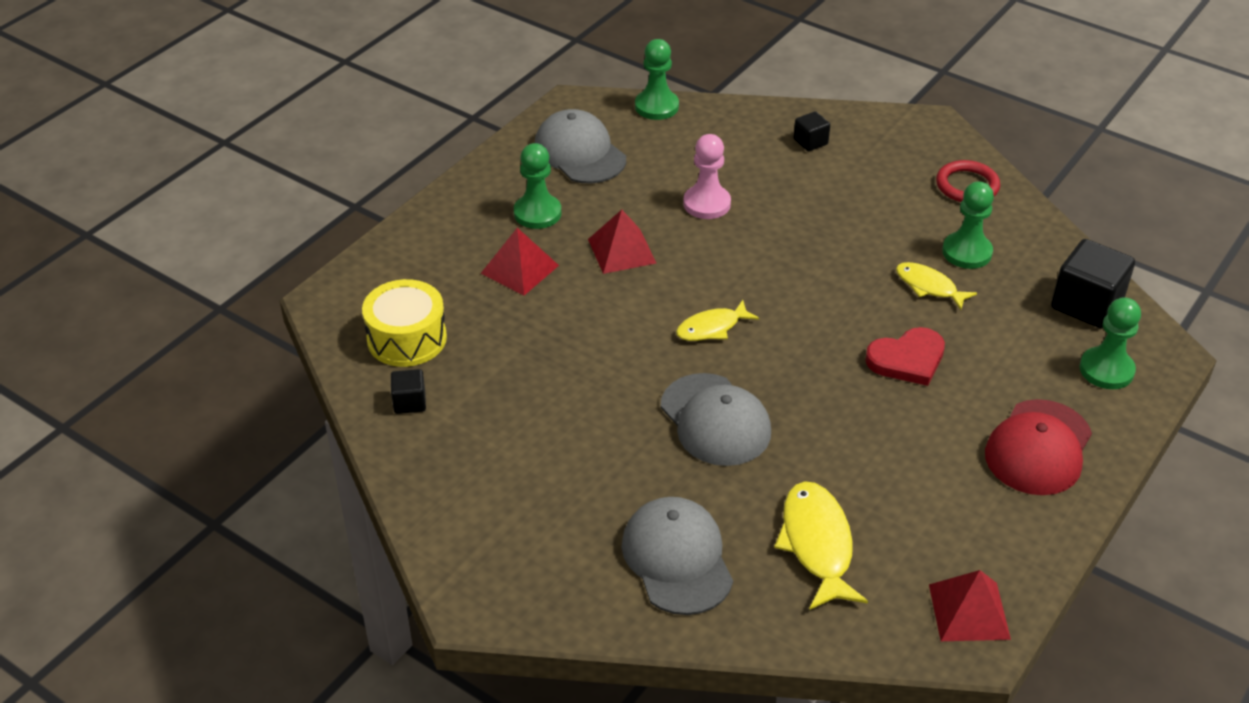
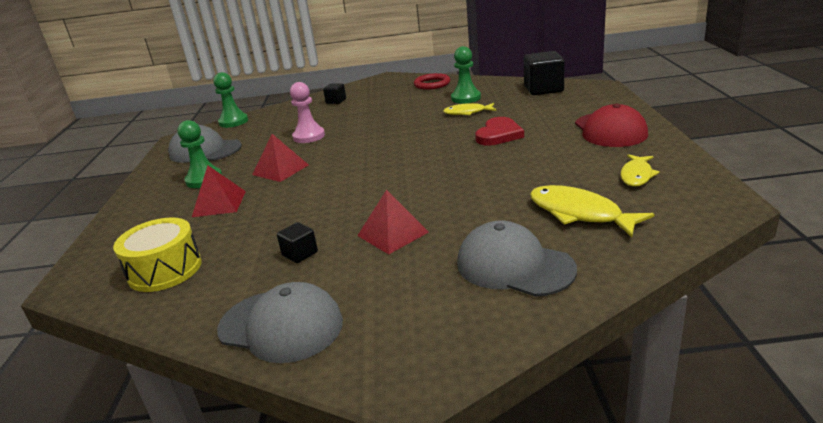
camera: 35 degrees left, 15 degrees down
black cube [391,369,426,414] -> black cube moved to [277,222,318,263]
grey cap [661,373,771,466] -> grey cap moved to [217,282,343,363]
yellow fish [676,300,759,341] -> yellow fish moved to [620,154,660,187]
red pyramid [929,570,1011,641] -> red pyramid moved to [357,190,429,254]
green pawn [1079,297,1141,389] -> none

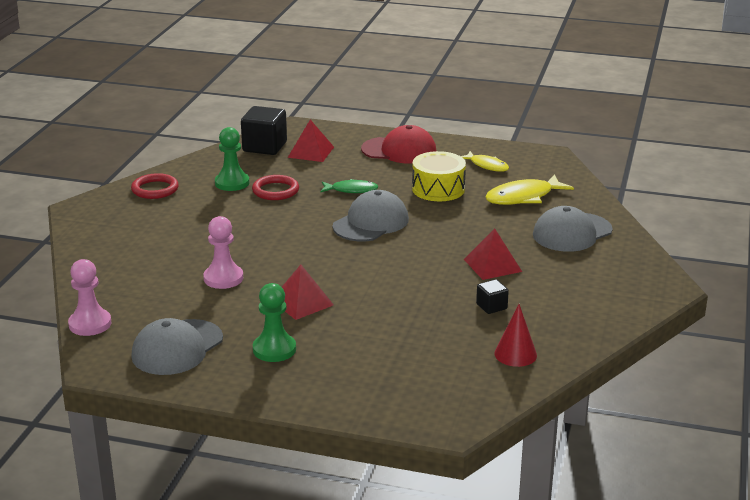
camera: 75 degrees left, 0 degrees up
yellow drum [113,217,202,292] -> yellow drum moved to [412,151,466,201]
red pyramid [192,166,246,217] -> red pyramid moved to [288,120,334,162]
green pawn [214,72,248,128] -> pink pawn [68,259,111,336]
grey cap [217,282,343,363] -> grey cap moved to [333,190,409,241]
black cube [323,83,346,104] -> none
yellow fish [443,103,496,115] -> red ring [252,175,299,200]
red heart [475,117,524,146] -> green fish [320,179,378,193]
none -> red cone [494,304,537,367]

